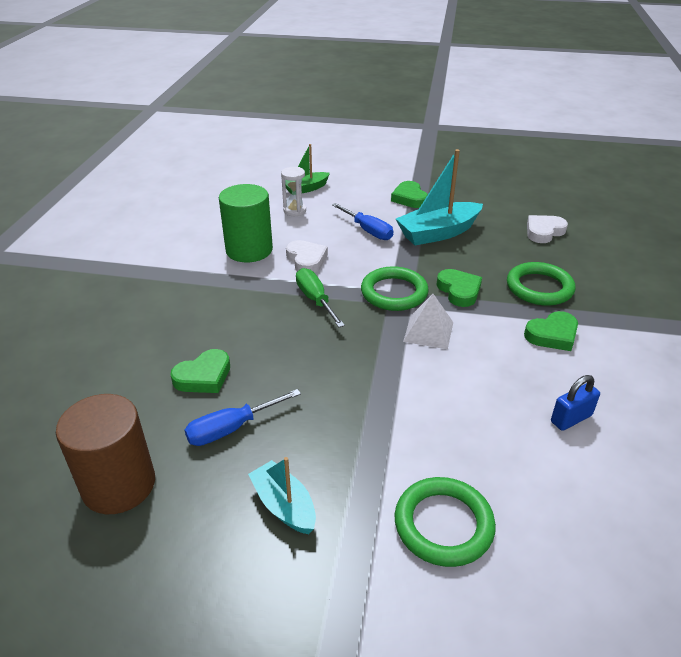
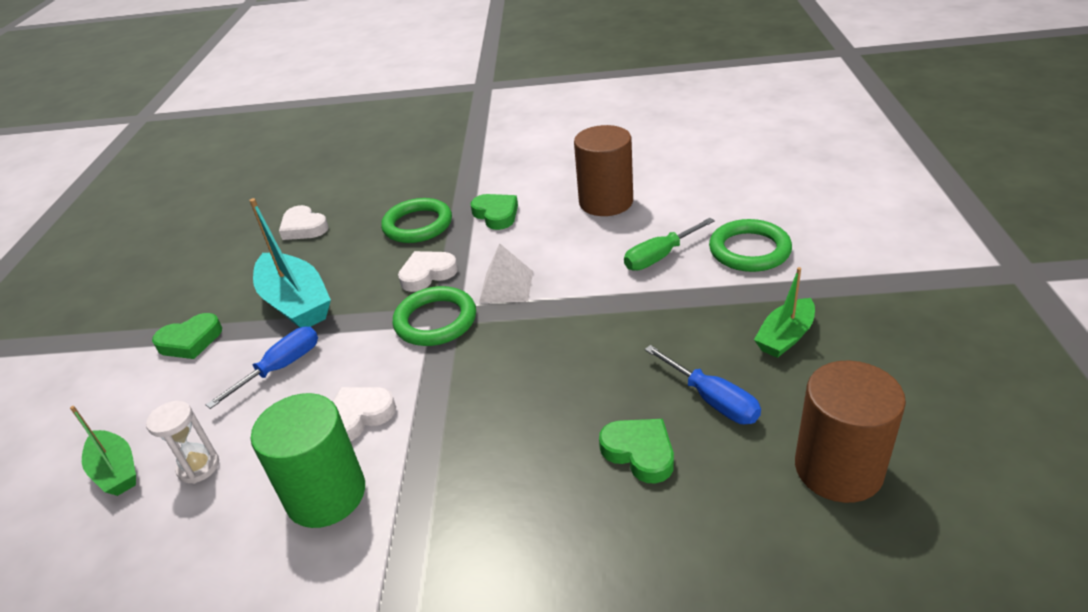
camera: 95 degrees left, 0 degrees up
turquoise boat [248,457,316,534] -> green boat [754,267,815,358]
green screwdriver [296,268,345,327] -> green screwdriver moved to [624,218,715,271]
green heart [436,269,482,307] -> white heart [398,251,458,292]
blue padlock [551,375,600,431] -> brown cylinder [574,125,633,216]

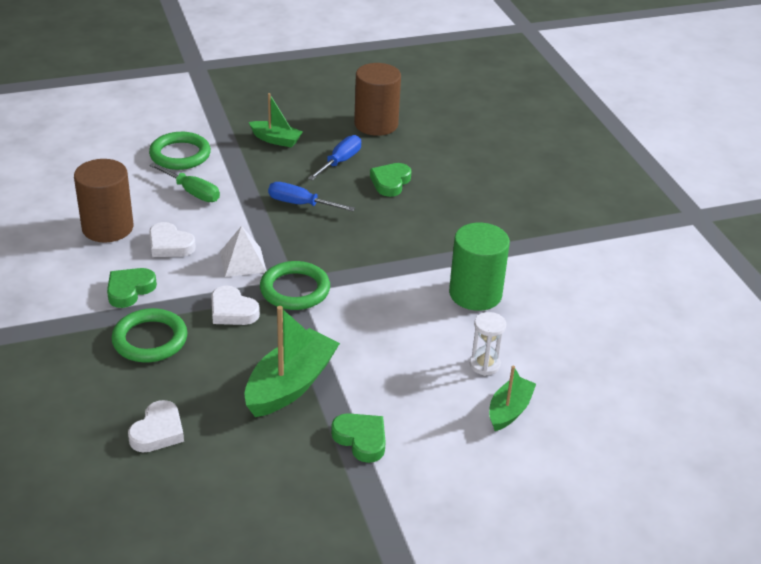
camera: 115 degrees left, 0 degrees up
blue screwdriver [206,327,318,409] -> blue screwdriver moved to [268,182,355,211]
turquoise boat [249,198,331,328] -> green boat [245,306,340,417]
white heart [332,387,396,441] -> white heart moved to [149,222,196,257]

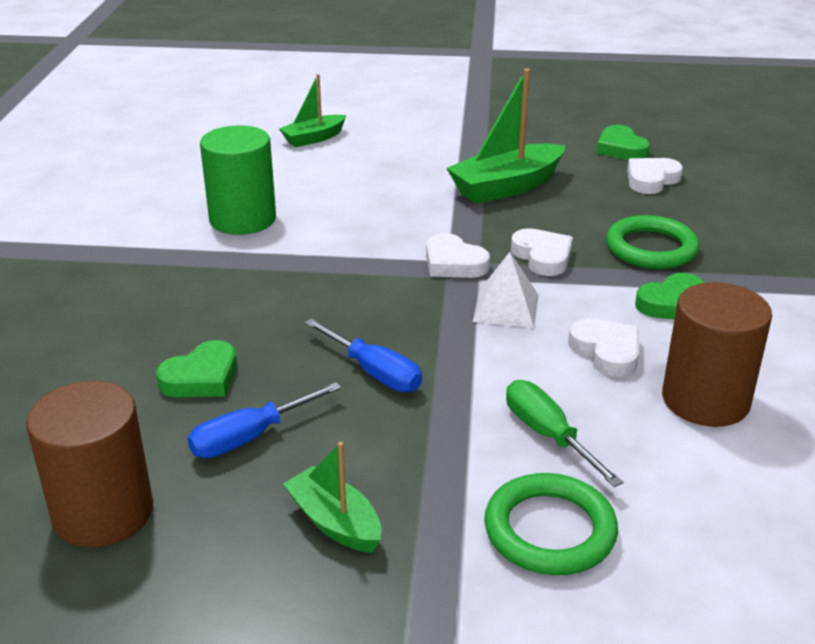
camera: 155 degrees left, 5 degrees down
green ring [260,261,330,310] -> white heart [426,233,490,278]
green heart [331,413,386,463] -> green heart moved to [596,125,650,160]
white hourglass [470,312,506,376] -> none

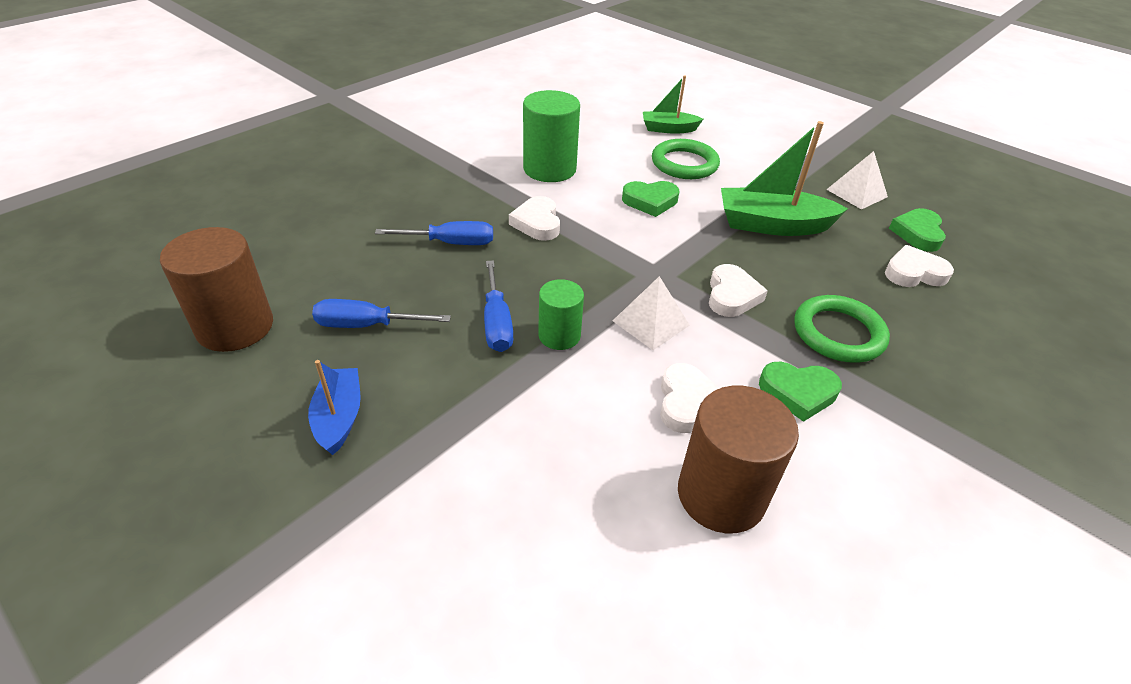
camera: 35 degrees right, 10 degrees up
green heart [156,340,237,397] -> green heart moved to [622,181,679,217]
green boat [283,442,381,553] -> blue boat [308,360,361,455]
white heart [426,233,490,278] -> white heart moved to [509,196,560,241]
green ring [484,473,618,575] -> green ring moved to [652,139,720,179]
green screwdriver [506,380,623,487] -> none
none -> blue screwdriver [375,221,493,245]
none -> green cylinder [538,279,584,350]
none -> white pyramid [826,151,888,209]

